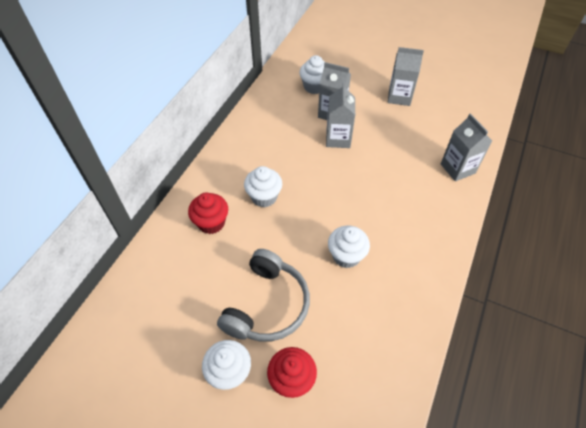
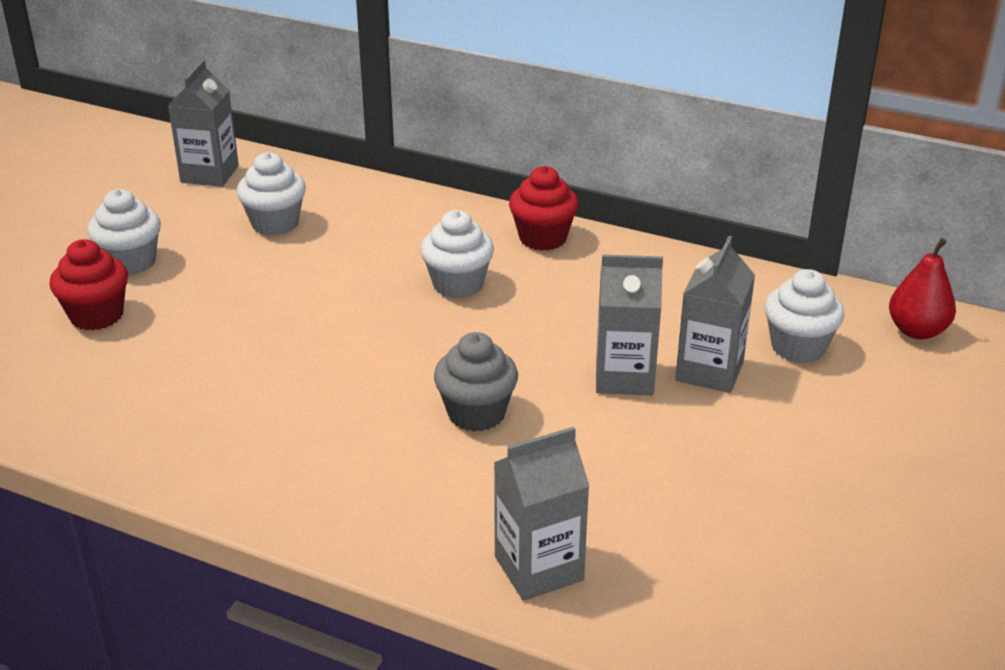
camera: 90 degrees right, 20 degrees down
red cupcake [188,193,228,234] -> red cupcake moved to [509,166,579,251]
grey headphones [217,249,310,342] -> none
white cupcake [328,226,370,268] -> white cupcake moved to [237,152,306,236]
grey carton [388,47,424,106] -> grey carton moved to [168,59,239,187]
none -> grey cupcake [434,332,518,432]
none -> red pear [889,238,956,339]

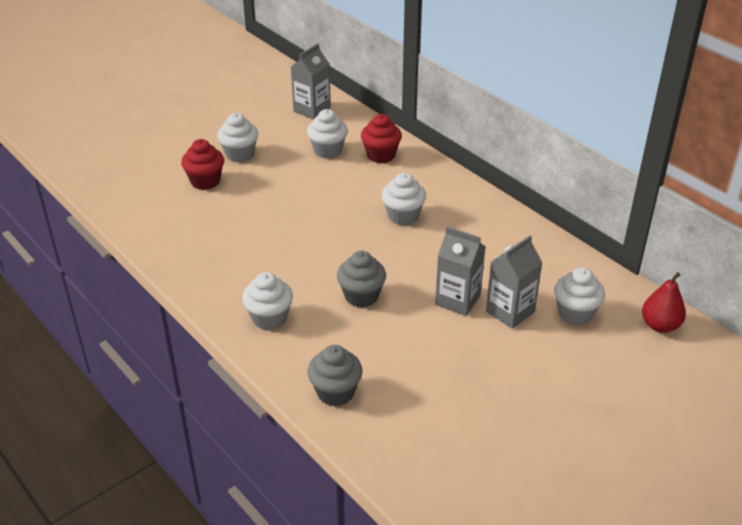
camera: 25 degrees right, 5 degrees up
grey carton [494,427,589,601] -> grey cupcake [307,345,363,406]
red cupcake [509,166,579,251] -> red cupcake moved to [361,114,402,163]
none -> white cupcake [242,272,293,330]

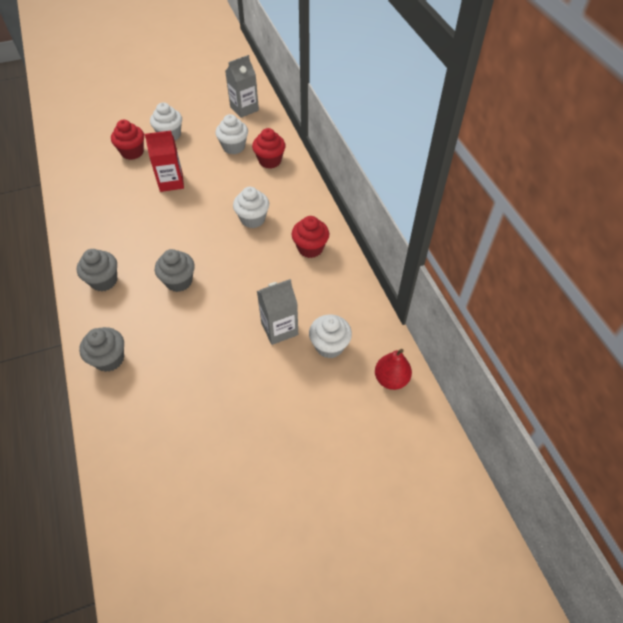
camera: 20 degrees right, 15 degrees up
white cupcake [242,272,293,330] -> grey cupcake [77,249,117,291]
grey carton [435,226,486,316] -> none
none -> red carton [145,131,184,192]
none -> red cupcake [292,216,329,258]

